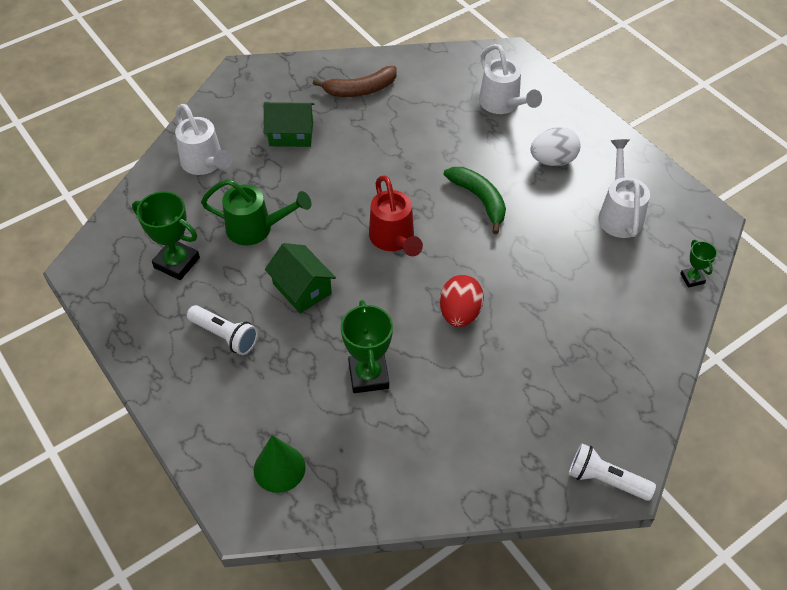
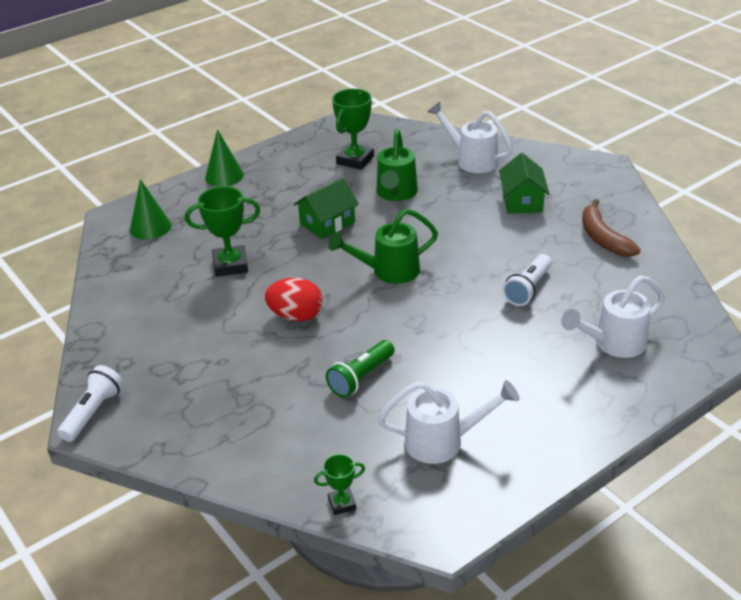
camera: 90 degrees right, 15 degrees down
white watering can [175,104,232,175] -> white watering can turned 75 degrees clockwise [428,102,513,173]
white flashlight [187,305,258,355] -> white flashlight moved to [503,254,552,306]
red watering can [369,176,423,256] -> green watering can [328,209,438,284]
green banana [444,167,506,234] -> none
white egg [530,127,580,166] -> none
none -> green cone [205,129,244,187]
none -> green flashlight [326,340,395,398]

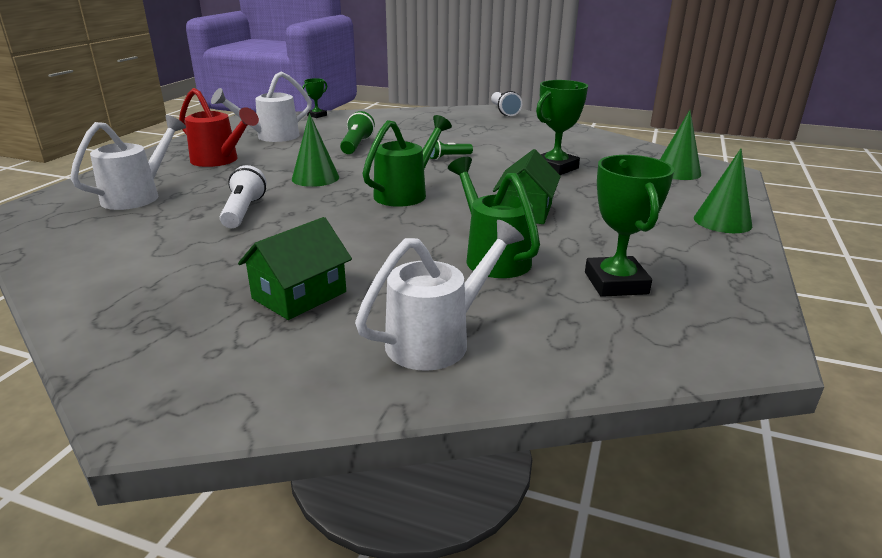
camera: 145 degrees right, 10 degrees down
red egg [265,278,323,322] -> green flashlight [430,140,473,160]
white watering can [428,102,513,173] -> white watering can turned 45 degrees counterclockwise [355,220,524,371]
green house [499,153,549,214] -> green house turned 75 degrees clockwise [238,217,352,320]
brown banana [582,199,641,257] -> none
none -> red watering can [179,88,259,167]
none -> green cone [292,113,339,187]

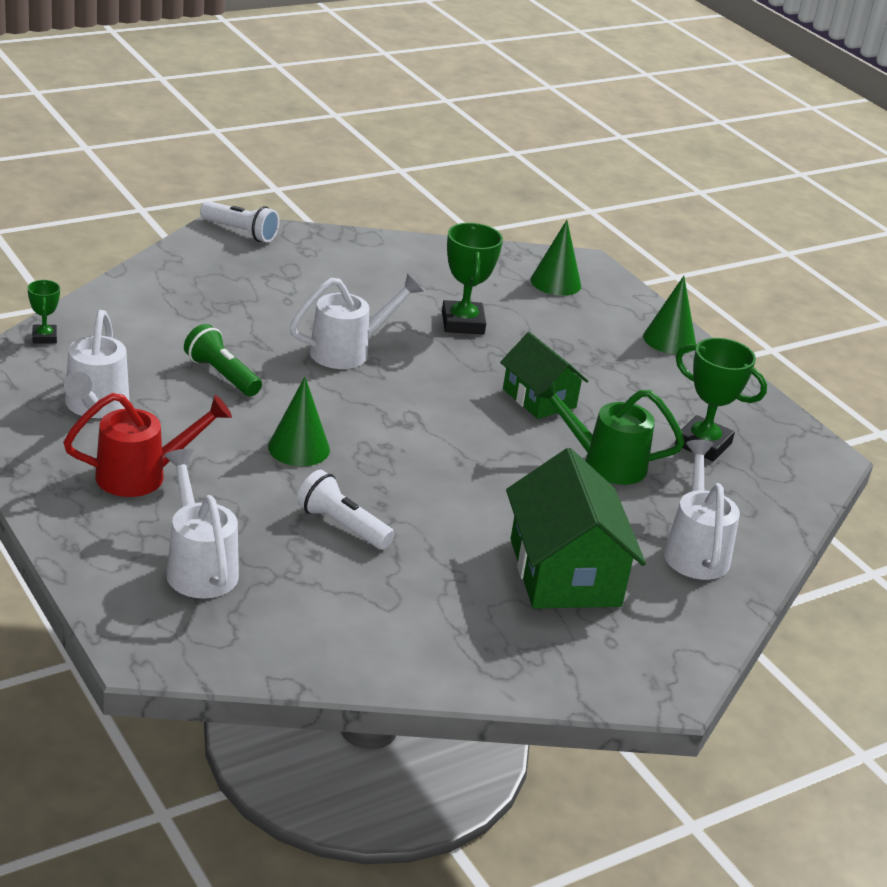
camera: 55 degrees left, 5 degrees up
green house [238,217,352,320] -> green house [506,448,646,608], size x1.60
green watering can [362,115,452,207] -> none
green flashlight [430,140,473,160] -> white watering can [290,274,424,369]

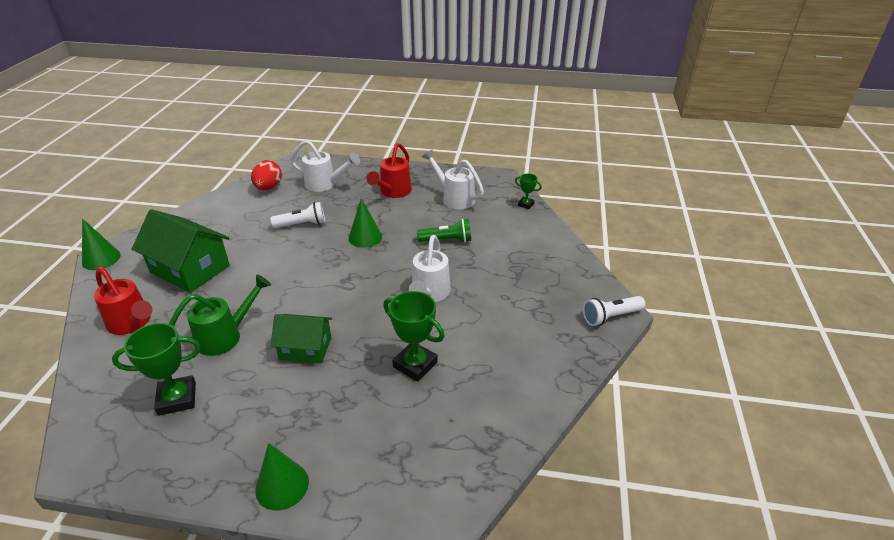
camera: 135 degrees right, 5 degrees up
green cone [531,220,581,296] -> green cone moved to [82,219,121,270]
white watering can [664,440,740,580] -> red watering can [94,267,153,335]
none -> red egg [251,160,282,190]

